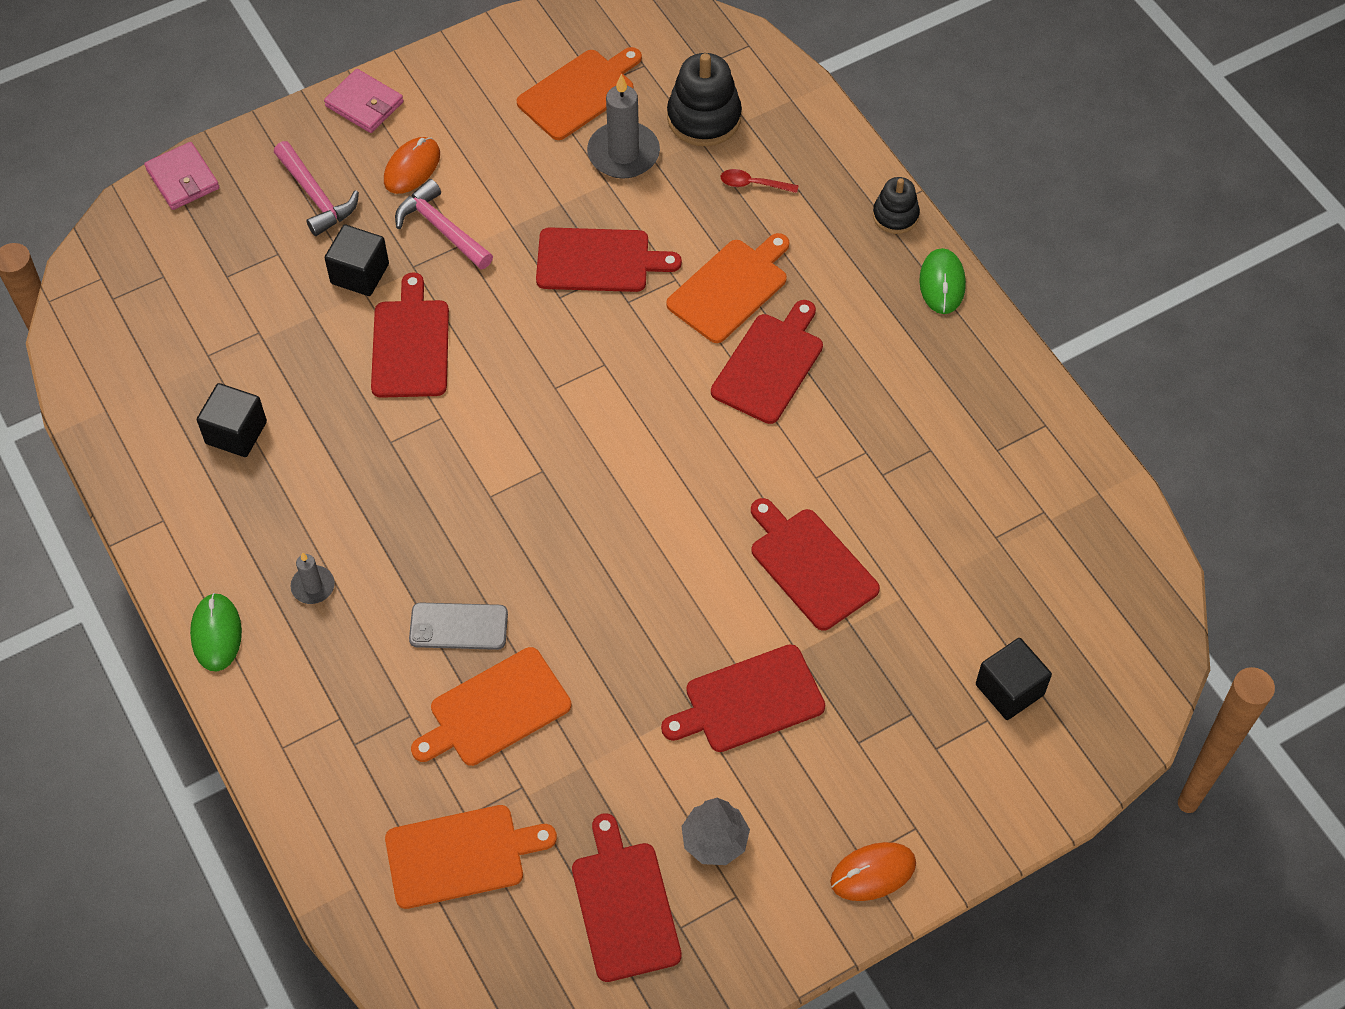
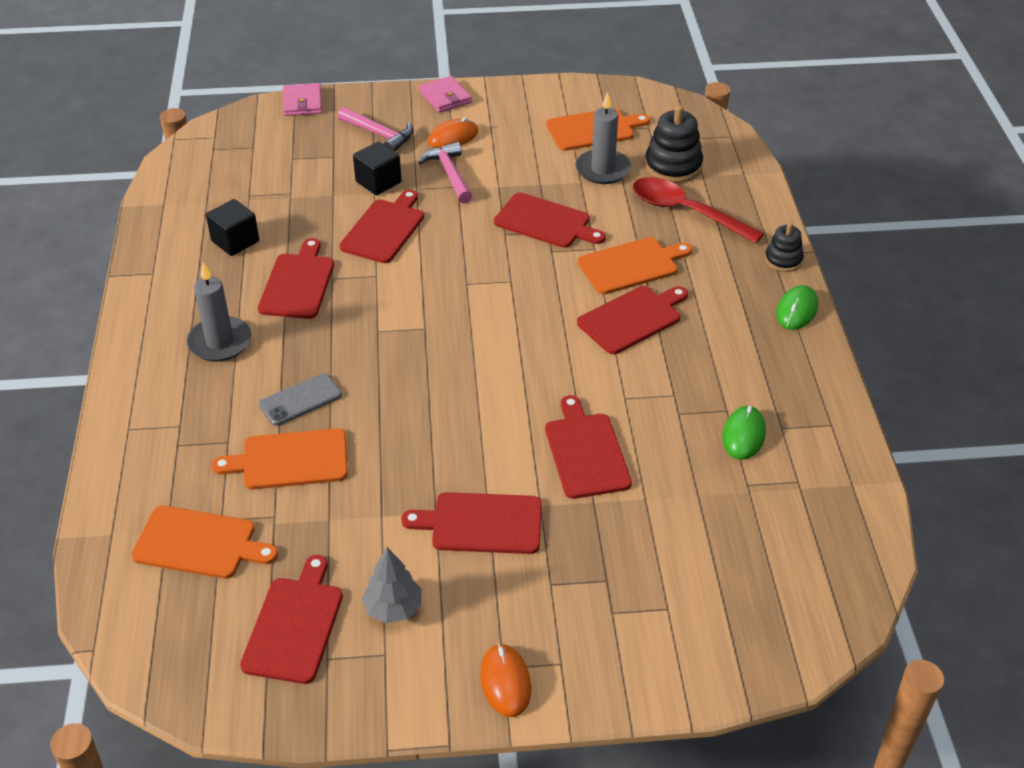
camera: 25 degrees right, 15 degrees down
green mouse [190,593,242,671] -> green mouse moved to [722,406,766,460]
pink hammer [274,141,359,236] -> pink hammer turned 45 degrees counterclockwise [337,107,413,152]
grey candle [291,552,335,604] -> grey candle [187,262,251,362], size x1.87
grey phone [409,602,508,650] -> grey phone turned 60 degrees counterclockwise [259,373,342,426]
red spoon [721,169,798,193] -> red spoon [633,177,764,244], size x2.32
orange mouse [830,842,916,901] -> orange mouse turned 75 degrees clockwise [480,643,531,717]
black cube [976,638,1052,720] -> none
none -> red cutting board [258,238,334,319]

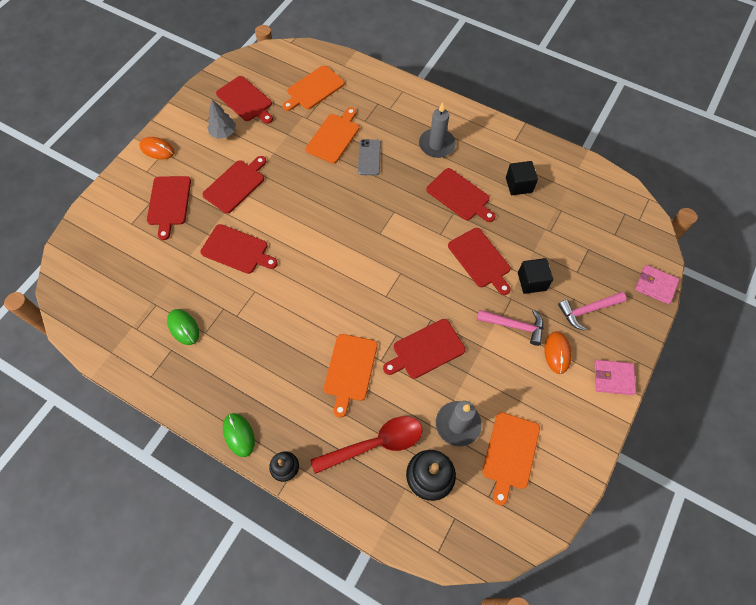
camera: 125 degrees right, 20 degrees up
red cutting board [577,286,688,354] -> red cutting board moved to [147,176,191,240]

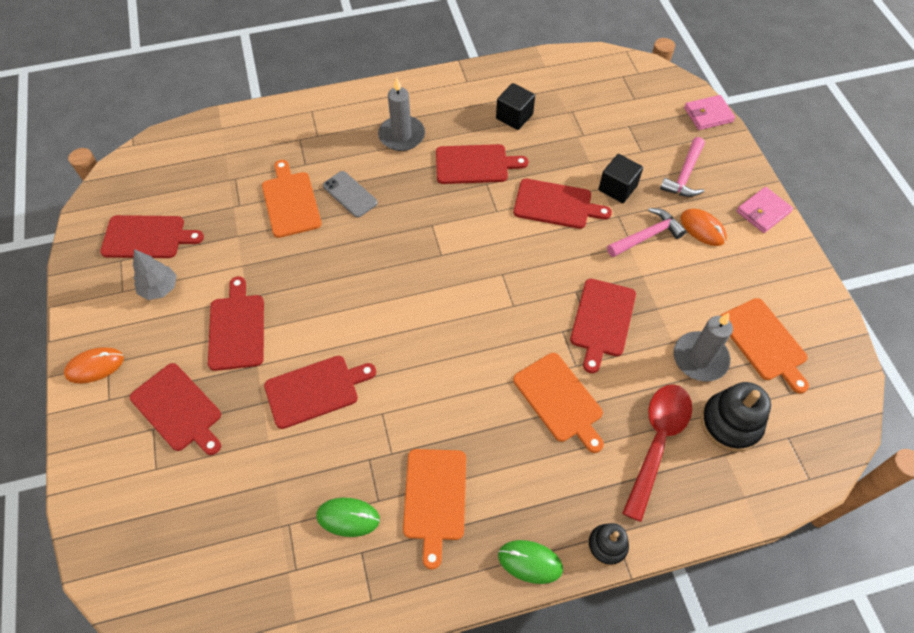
camera: 45 degrees left, 5 degrees down
orange cutting board [283,65,345,111] -> orange cutting board moved to [403,449,466,569]

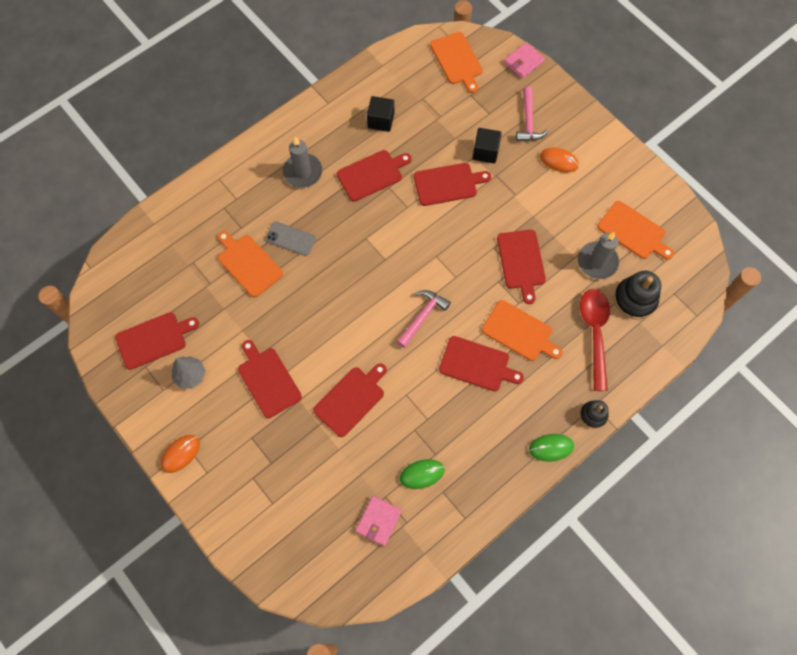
camera: 25 degrees left, 10 degrees up
red cutting board [130,363,221,455] -> red cutting board moved to [439,336,524,391]
orange cutting board [403,449,466,569] -> orange cutting board moved to [430,32,483,93]
pink hammer [607,208,686,257] -> pink hammer moved to [397,290,451,348]
pink wallet [736,187,793,233] -> pink wallet moved to [355,496,402,546]

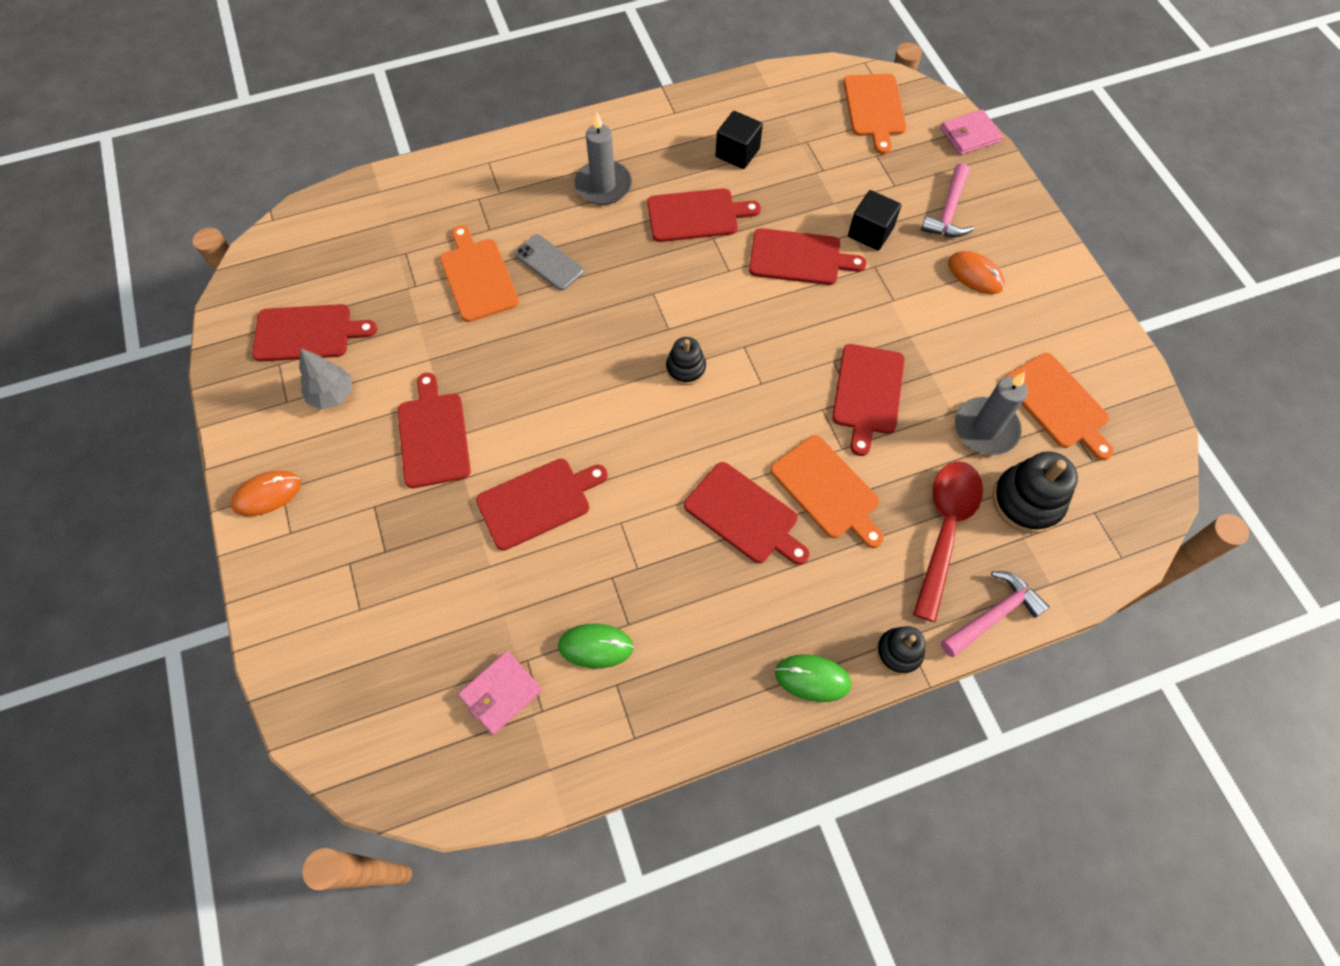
camera: 20 degrees right, 5 degrees down
pink hammer [397,290,451,348] -> pink hammer moved to [941,571,1050,657]
none -> black stacking toy [666,337,706,385]

